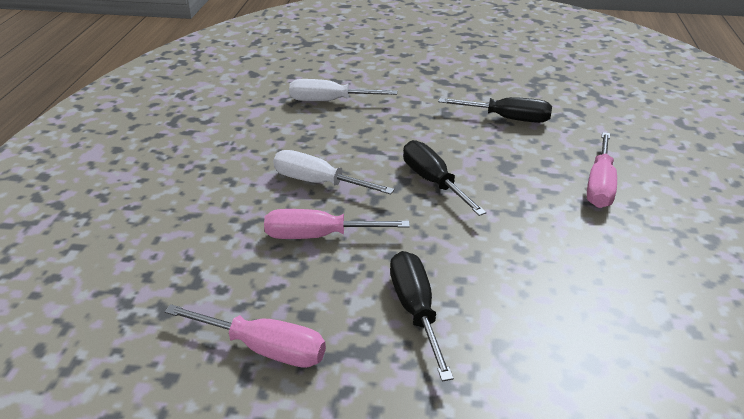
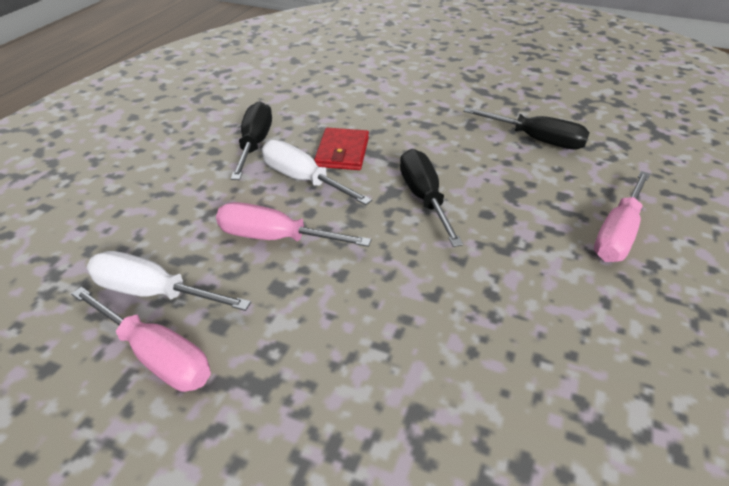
camera: 15 degrees right, 5 degrees up
white screwdriver [289,79,397,101] -> white screwdriver moved to [87,251,251,311]
black screwdriver [390,251,454,381] -> black screwdriver moved to [230,101,272,180]
none -> red wallet [314,128,369,170]

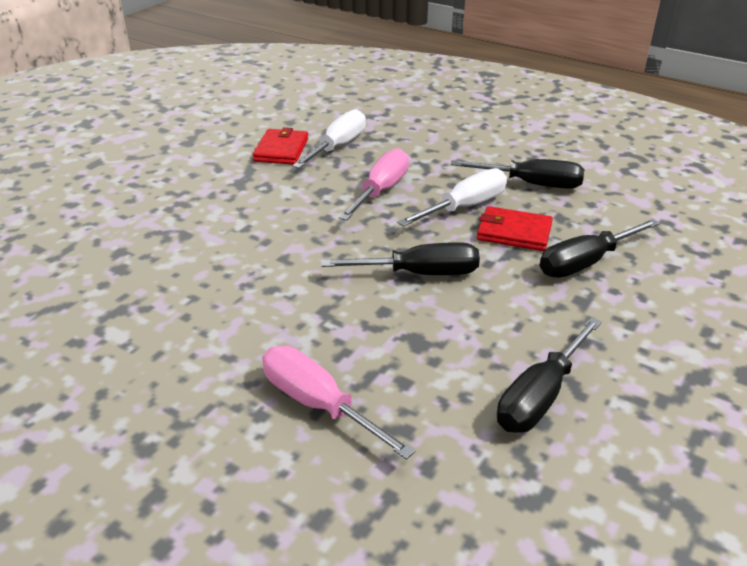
camera: 100 degrees right, 5 degrees down
pink screwdriver [71,287,211,392] -> red wallet [252,127,308,165]
none -> black screwdriver [540,219,660,278]

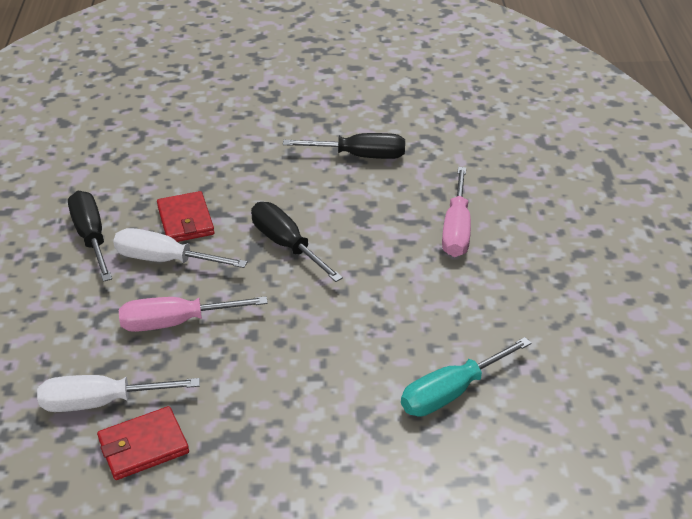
camera: 125 degrees left, 5 degrees up
black screwdriver [540,219,660,278] -> none
none -> turquoise screwdriver [401,337,532,417]

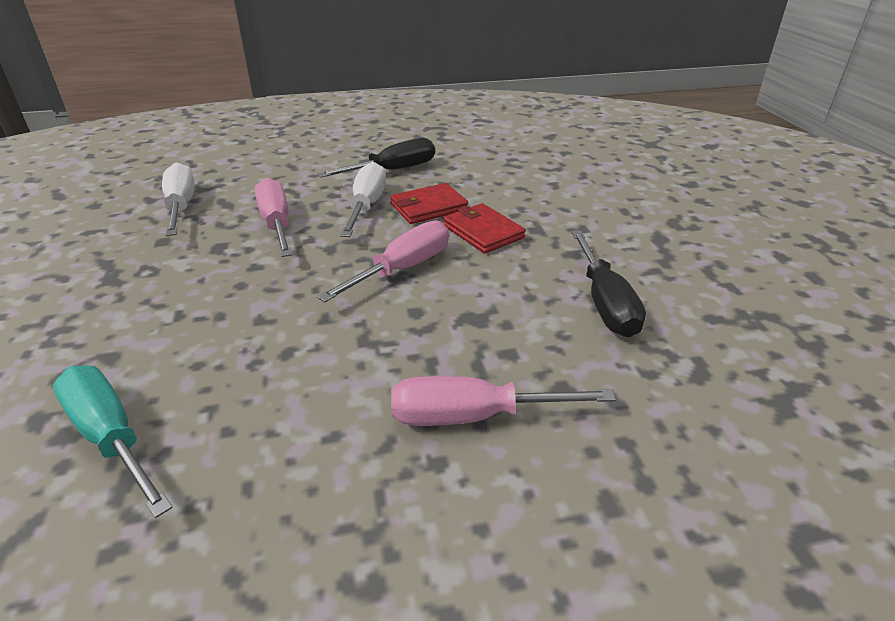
camera: 80 degrees right, 5 degrees down
red wallet [97,406,189,480] -> red wallet moved to [443,203,526,254]
black screwdriver [251,202,343,282] -> pink screwdriver [317,221,449,302]

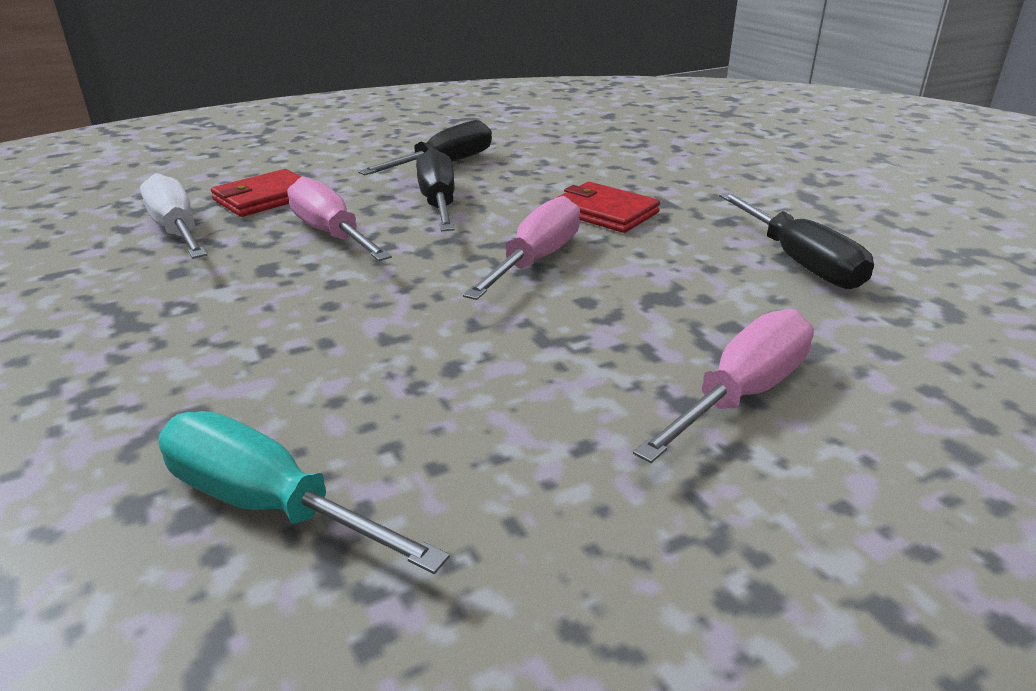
camera: 15 degrees left, 5 degrees down
white screwdriver [340,162,386,237] -> black screwdriver [416,148,455,231]
red wallet [390,183,468,224] -> red wallet moved to [211,169,301,217]
pink screwdriver [391,376,616,426] -> pink screwdriver turned 150 degrees clockwise [633,309,814,463]

